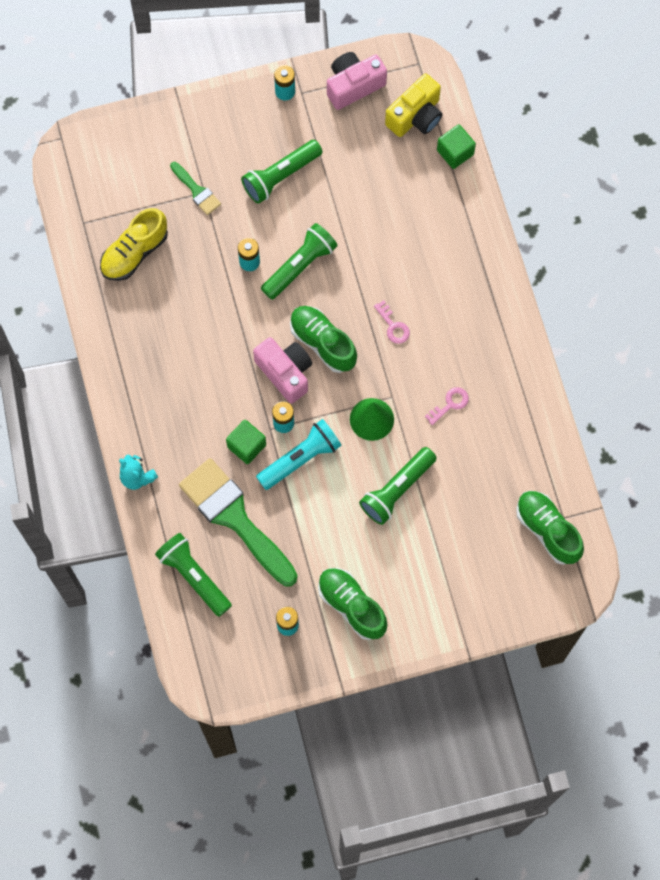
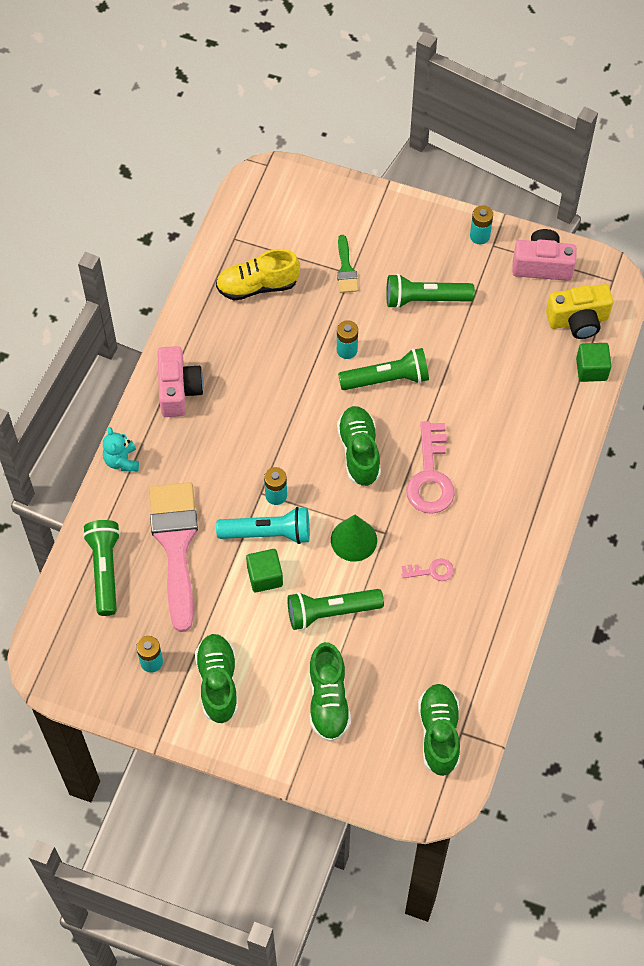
camera: 35 degrees right, 10 degrees down
green brush [179,458,298,587] -> pink brush [149,482,198,632]
green cube [226,420,266,464] -> green cube moved to [246,549,283,592]
pink camera [253,337,312,403] -> pink camera moved to [157,346,204,417]
pink key [374,300,410,344] -> pink key [406,421,455,514], size x2.00
none -> green shoe [309,642,351,742]

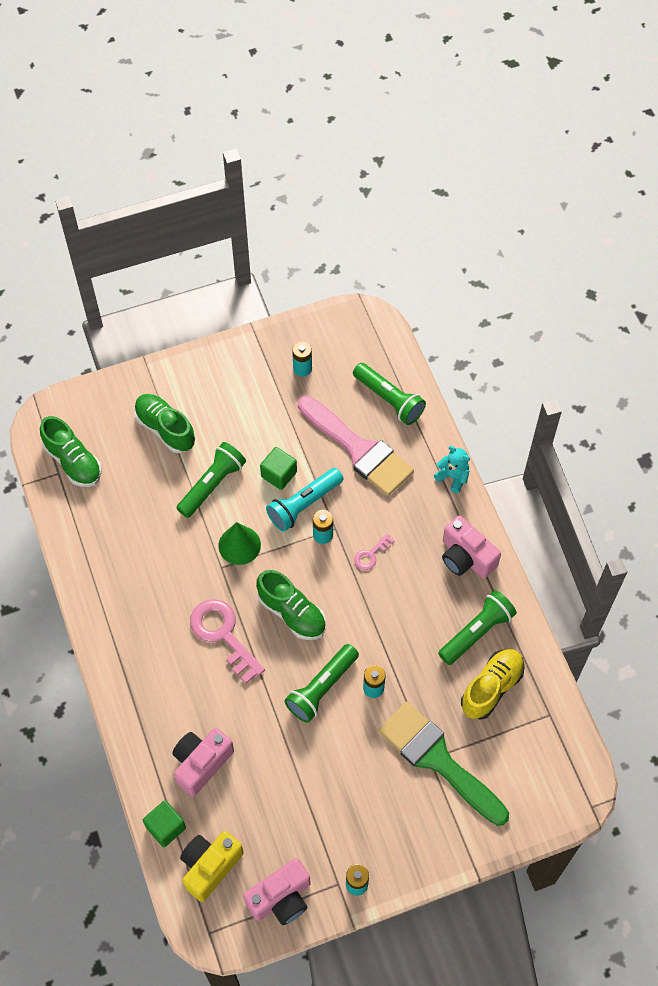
camera: 140 degrees right, 0 degrees up
green shoe [195,634,238,723] -> none
green brush [337,235,358,293] -> green brush [378,702,509,826], size x2.18
green flashlight [386,274,475,309] -> green flashlight moved to [438,590,517,665]
pink key [402,559,454,581] -> pink key moved to [354,533,395,570]
none -> pink camera [172,728,234,796]

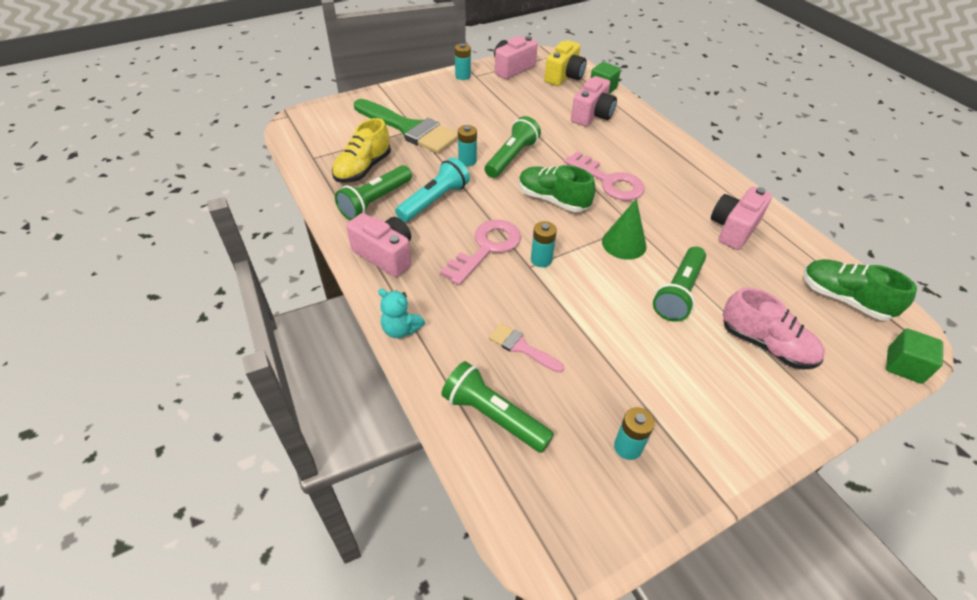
camera: 170 degrees right, 15 degrees down
green shoe [134,394,195,453] -> pink shoe [723,287,825,369]
green cube [260,447,297,490] -> green cube moved to [886,328,943,384]
turquoise flashlight [266,468,343,532] -> turquoise flashlight moved to [395,157,470,222]
pink brush [298,396,414,496] -> pink brush [489,323,564,373], size x0.46
pink key [354,533,395,570] -> pink key [440,220,521,285], size x2.00
none -> pink camera [711,186,772,250]

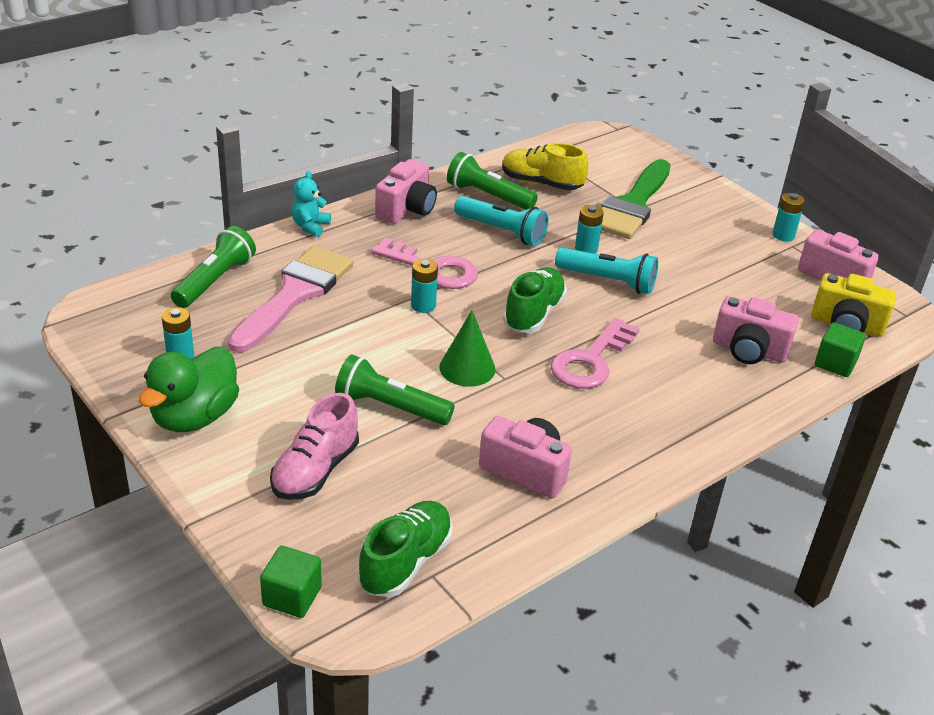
camera: 80 degrees right, 10 degrees down
green flashlight [485,116,541,178] -> turquoise flashlight [555,247,658,294]
pink brush [489,323,564,373] -> pink brush [228,246,354,353], size x2.18
none -> green duck [139,347,239,432]

